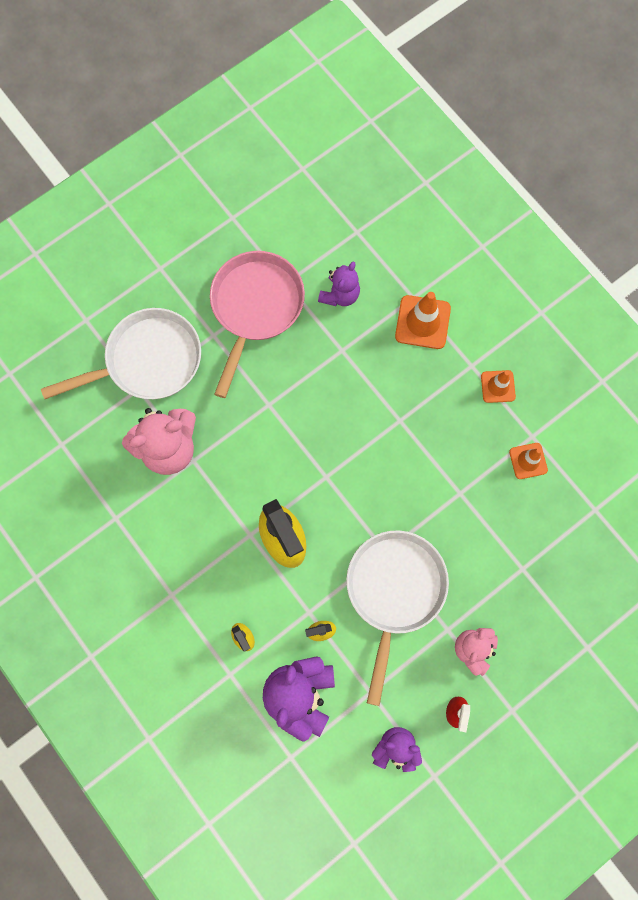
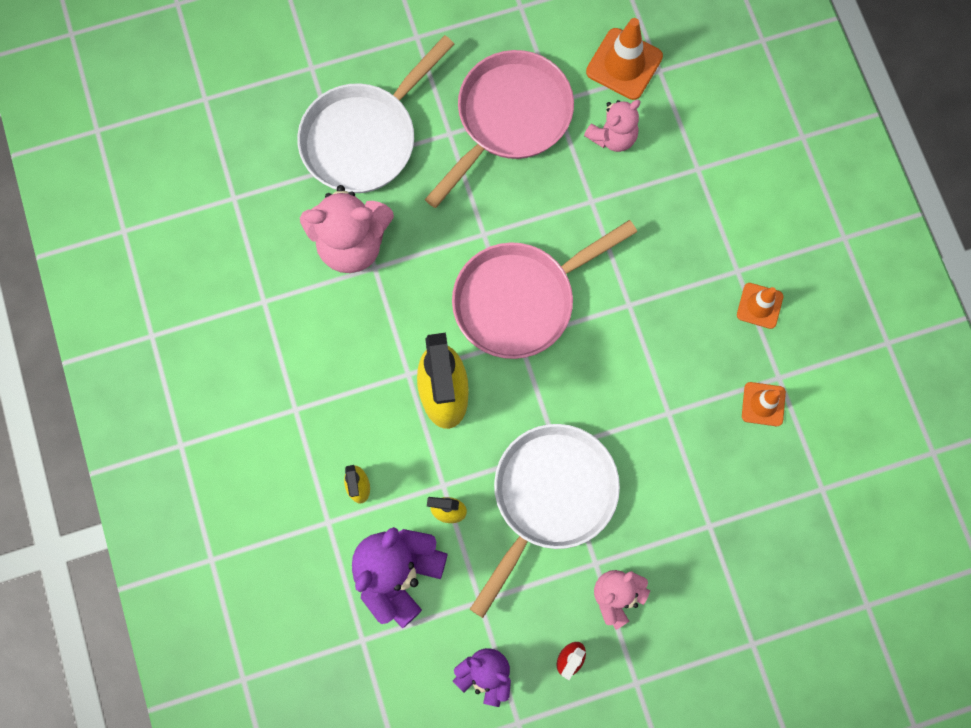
camera: 20 degrees right, 0 degrees up
white pan [41,308,201,399] -> white pan turned 135 degrees clockwise [297,35,454,193]
purple teddy bear [318,261,360,306] -> pink teddy bear [584,100,641,152]
orange traffic cone [395,292,451,349] -> orange traffic cone moved to [586,18,663,100]
none -> pink pan [452,220,637,359]

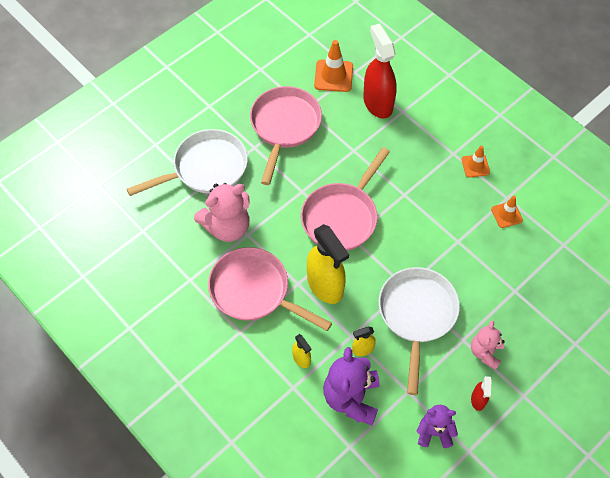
camera: 25 degrees left, 15 degrees down
white pan [297,35,454,193] -> white pan turned 135 degrees counterclockwise [127,129,248,196]
pink teddy bear [584,100,641,152] -> none
none -> pink pan [208,247,332,331]
none -> red spray bottle [363,23,397,119]

